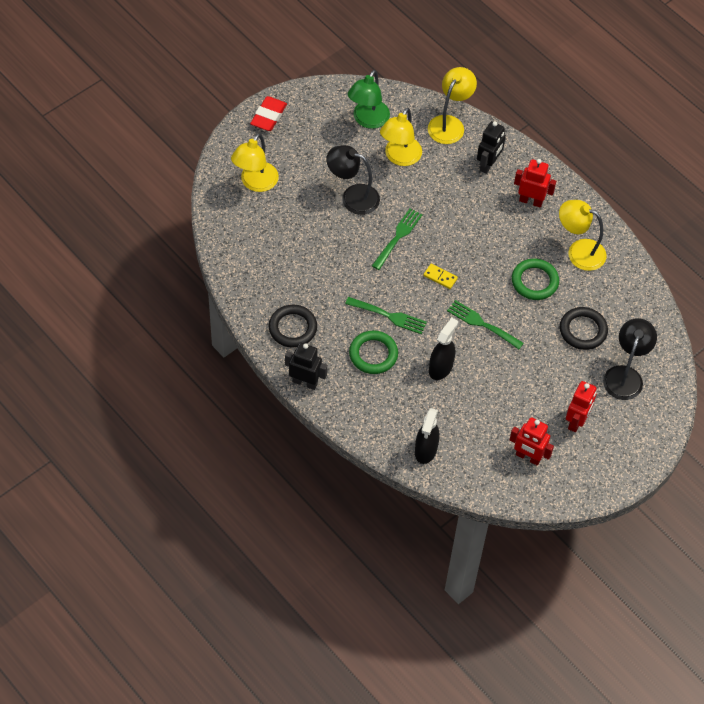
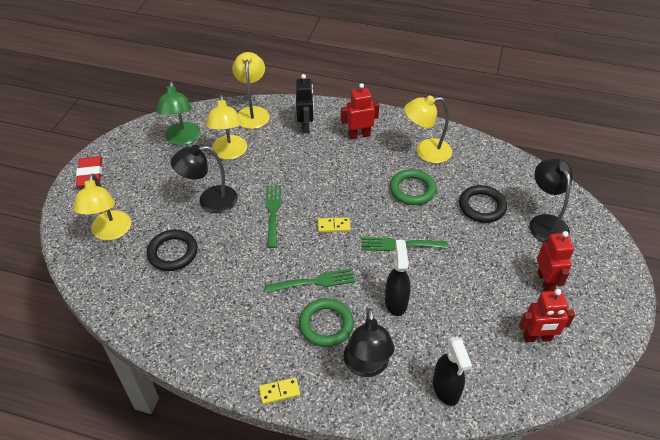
camera: 30 degrees left, 10 degrees down
black ring [269,305,317,348] -> black ring moved to [147,229,198,271]
black robot [285,342,327,390] -> yellow domino [259,377,300,404]
none -> black lamp [343,309,394,377]

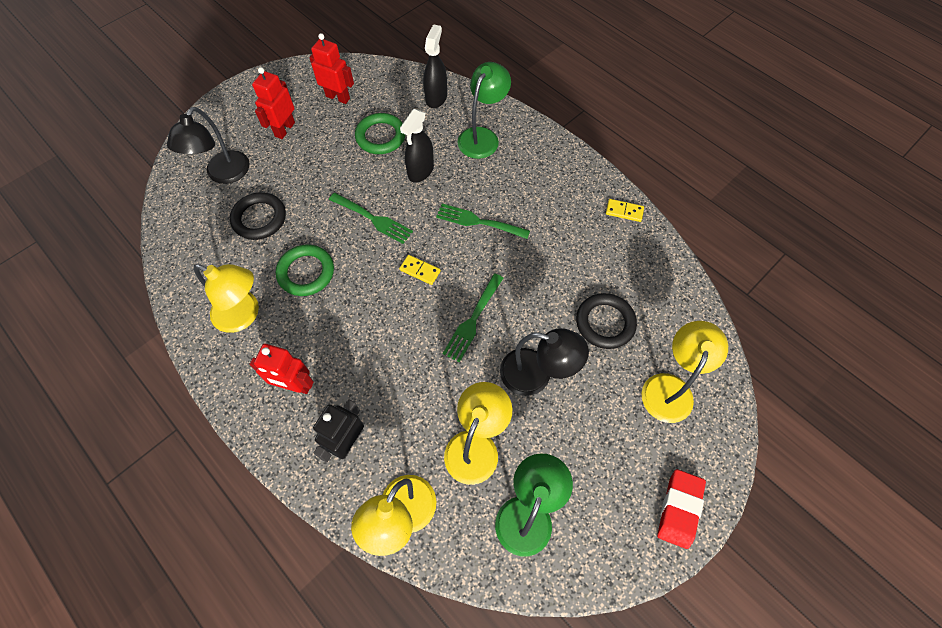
camera: 150 degrees left, 15 degrees up
yellow domino [259,377,300,404] -> yellow domino moved to [606,199,644,222]
green ring [299,298,354,347] -> green ring moved to [355,113,405,154]
black lamp [343,309,394,377] -> green lamp [457,62,511,159]

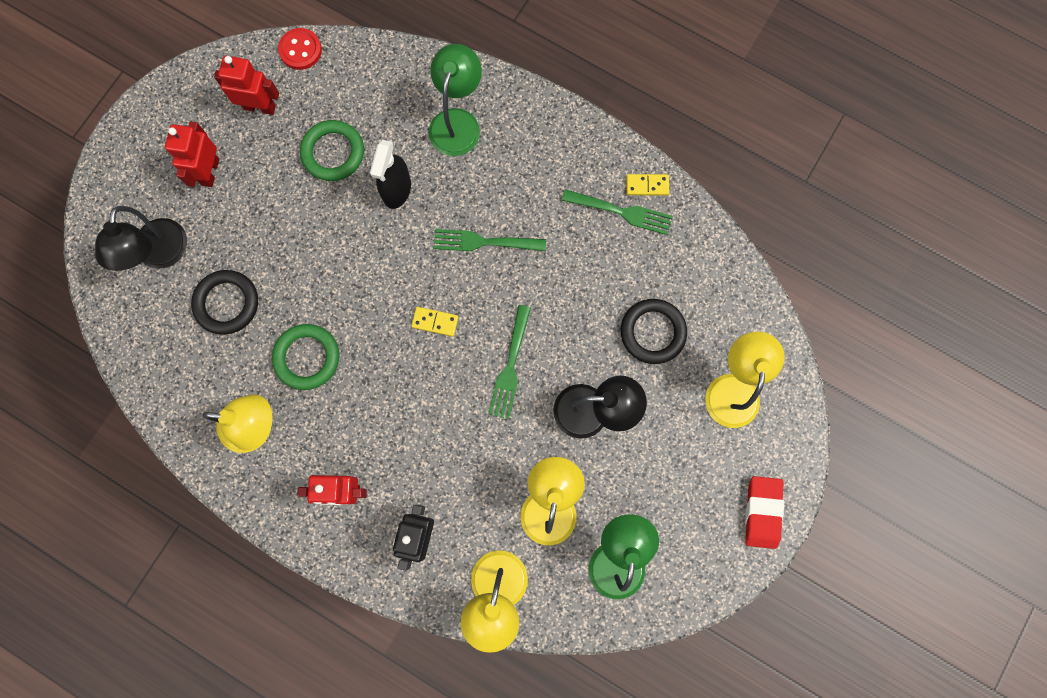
camera: 15 degrees left, 15 degrees up
green fork [329,193,413,244] -> green fork moved to [562,189,673,235]
black spray bottle [423,24,447,108] -> none
none -> red button [278,28,322,70]

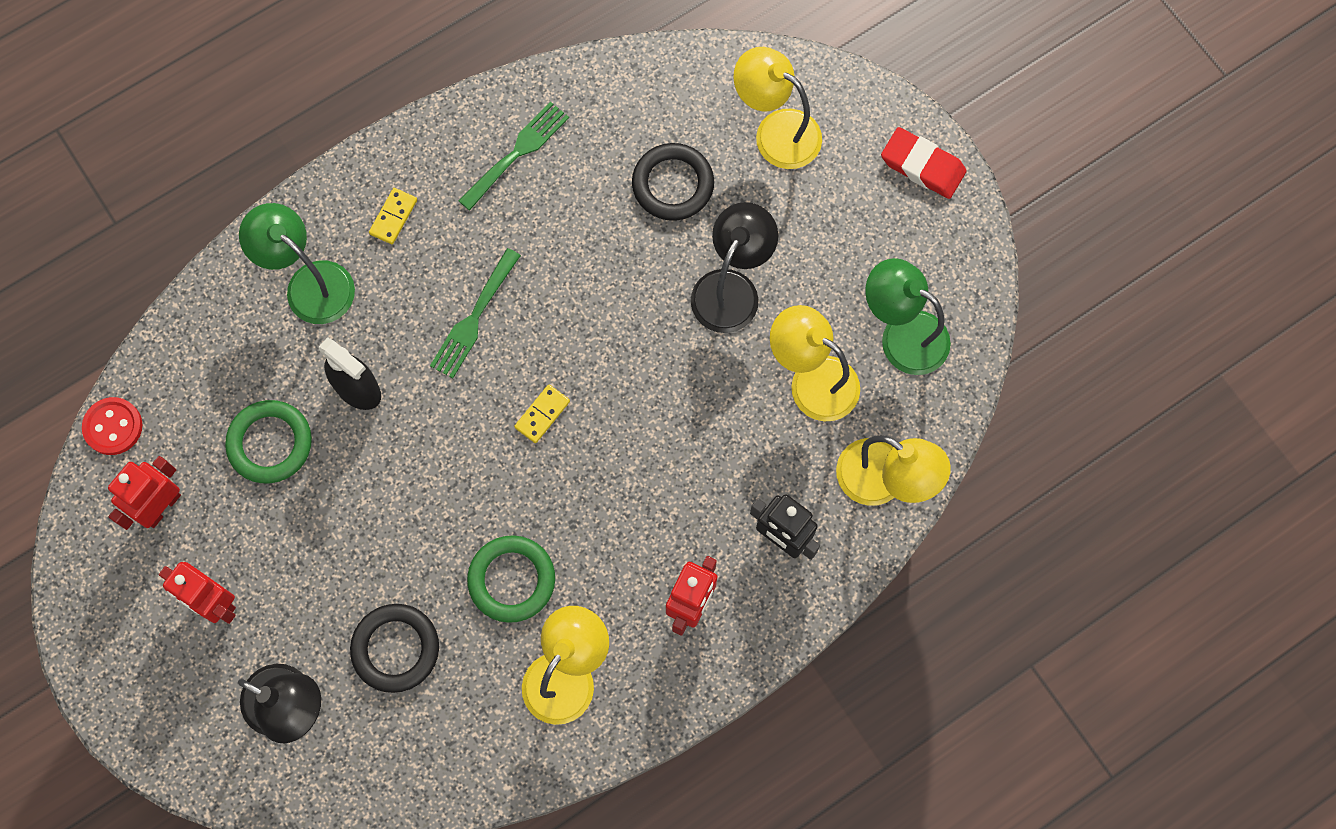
camera: 65 degrees left, 5 degrees down
green fork [489,305,531,419] -> none
yellow domino [626,174,669,196] -> yellow domino moved to [369,188,417,244]

